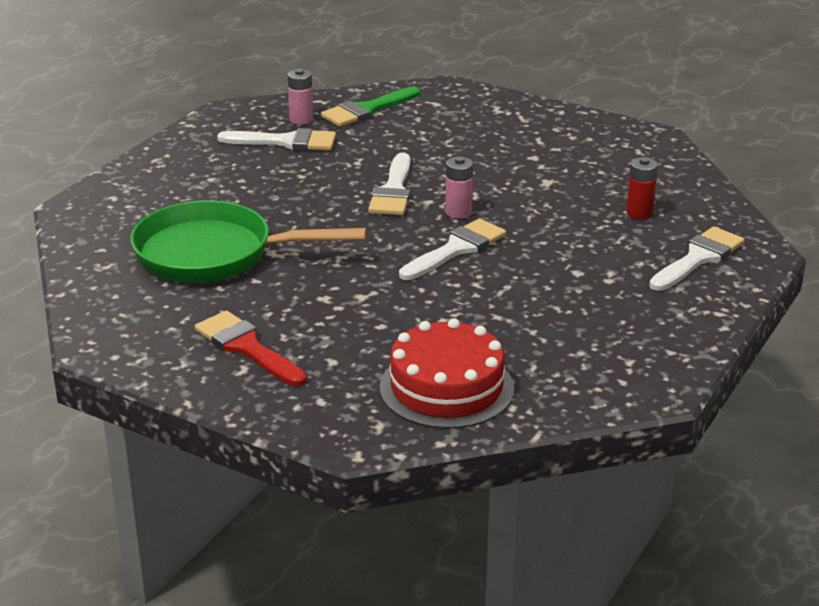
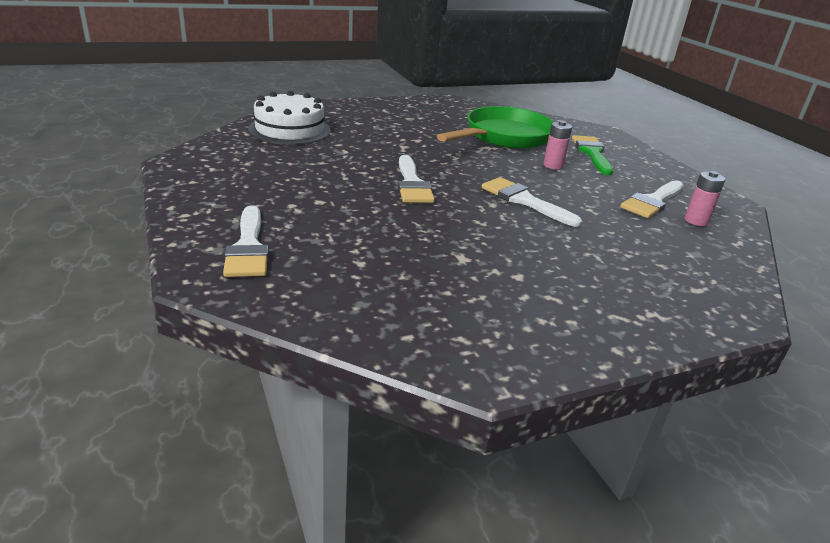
camera: 125 degrees right, 0 degrees up
red brush [195,310,307,386] -> none
green brush [321,87,420,127] -> green brush moved to [572,135,613,175]
red cake [380,318,514,429] -> white cake [248,91,331,145]
pink battery [445,157,473,219] -> pink battery moved to [543,121,572,170]
red battery [626,157,658,219] -> none

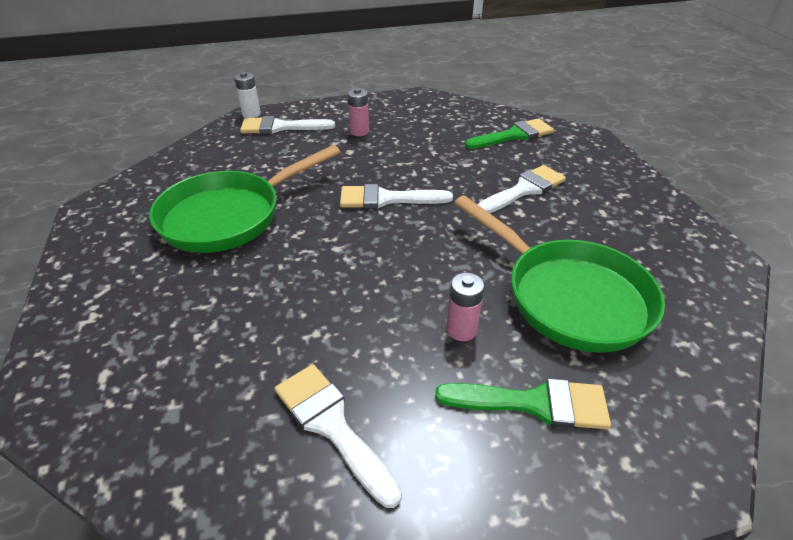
camera: 100 degrees right, 10 degrees up
white cake [248,91,331,145] -> green brush [465,118,554,149]
white brush [481,177,582,227] -> white brush moved to [478,165,566,213]
pink battery [685,171,725,226] -> pink battery moved to [347,88,369,136]
none -> green pan [149,145,340,253]
none -> white battery [234,72,261,118]

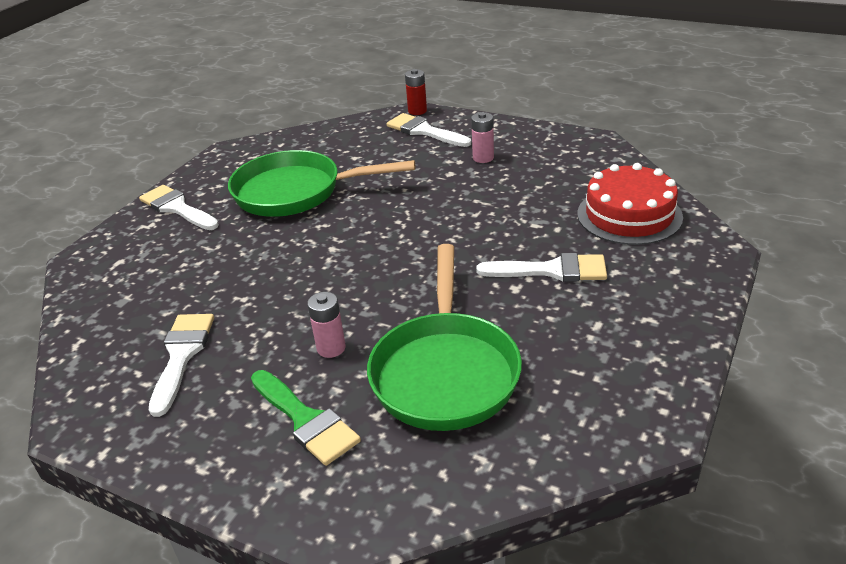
camera: 45 degrees right, 5 degrees down
white battery [234,72,261,118] -> red battery [405,69,427,115]
white brush [340,184,453,209] -> white brush moved to [139,185,219,230]
green brush [465,118,554,149] -> red cake [577,163,683,245]

